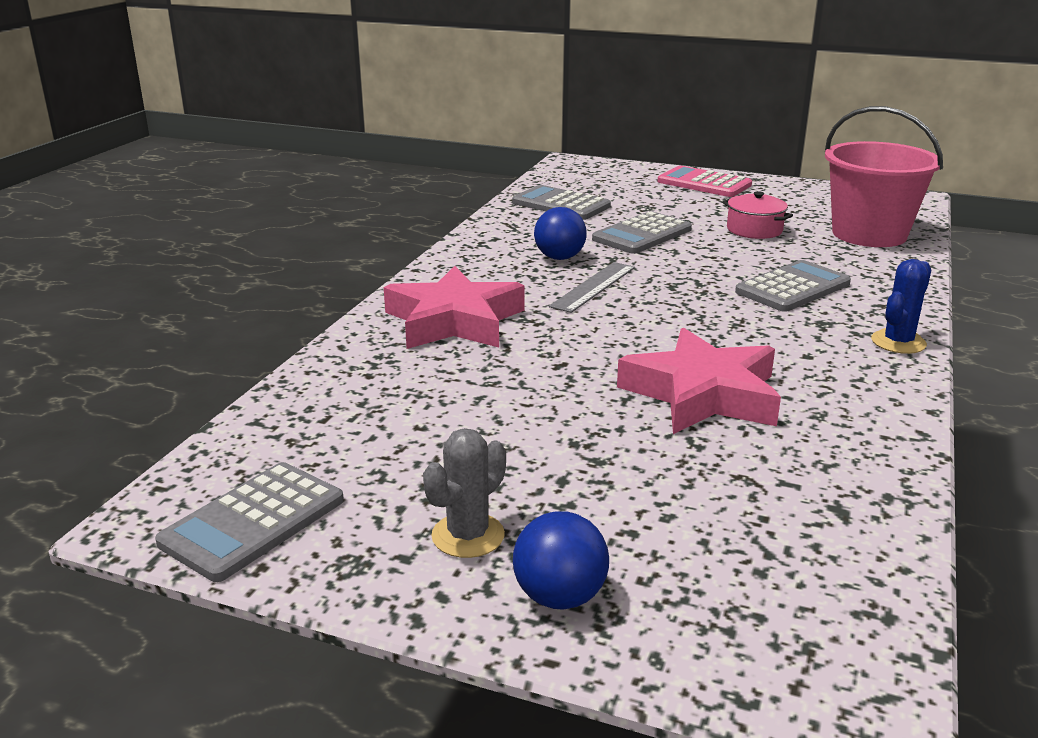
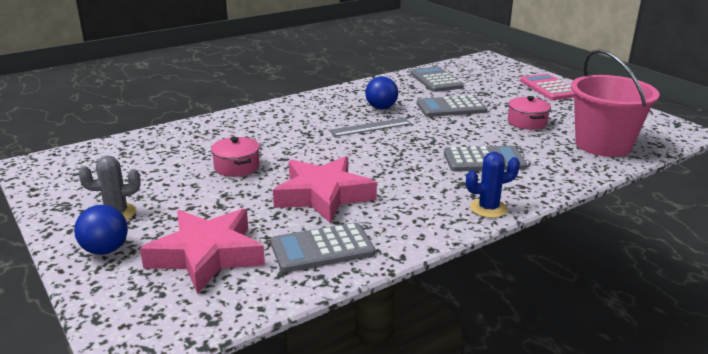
camera: 35 degrees right, 0 degrees up
grey calculator [155,462,344,582] -> grey calculator moved to [271,222,375,272]
pink star [384,266,524,349] -> pink star moved to [140,209,265,294]
none -> pink pot [211,137,260,177]

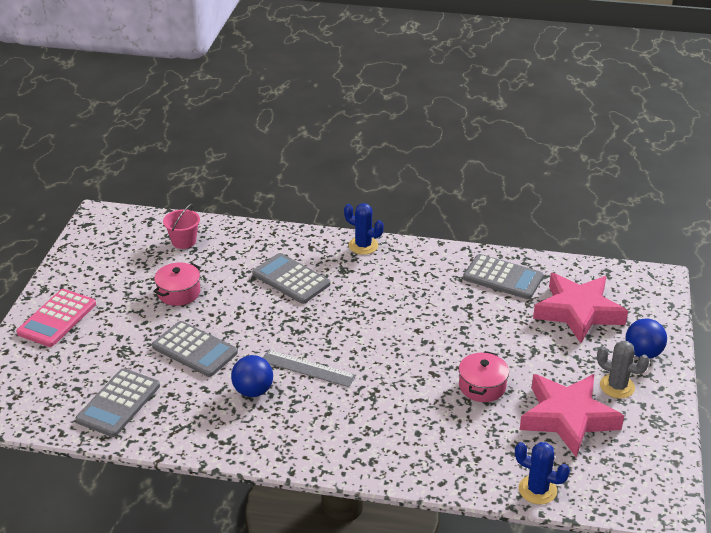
camera: 135 degrees left, 10 degrees up
pink star [273,156,377,223] -> pink star moved to [520,374,624,457]
pink bucket [571,49,660,157] -> pink bucket [163,204,200,249], size x0.47
none -> blue cactus [515,442,570,504]

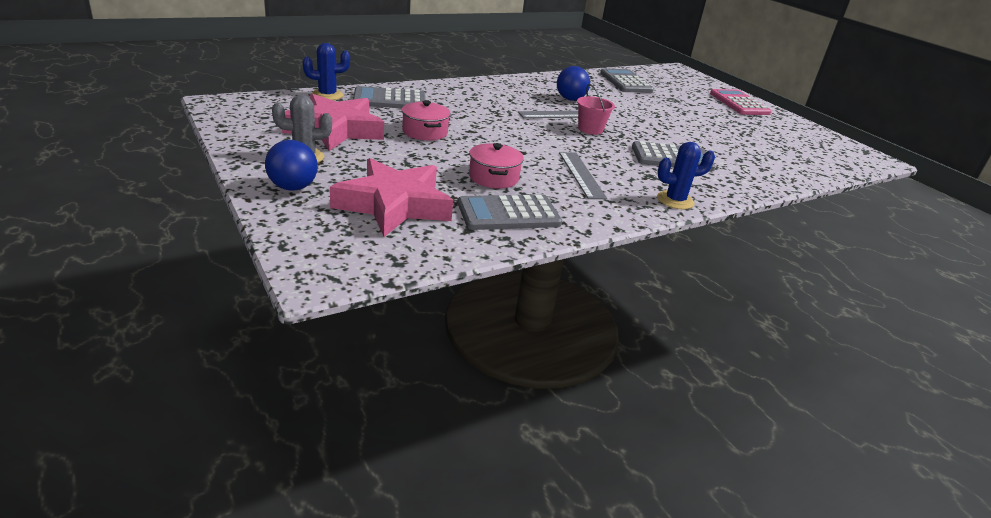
camera: 135 degrees right, 5 degrees down
grey calculator [152,321,238,377] -> grey calculator moved to [353,86,426,108]
pink pot [153,262,201,306] -> pink pot moved to [469,143,524,188]
pink bucket [163,204,200,249] -> pink bucket moved to [577,84,615,135]
none -> grey ruler [559,152,607,199]

